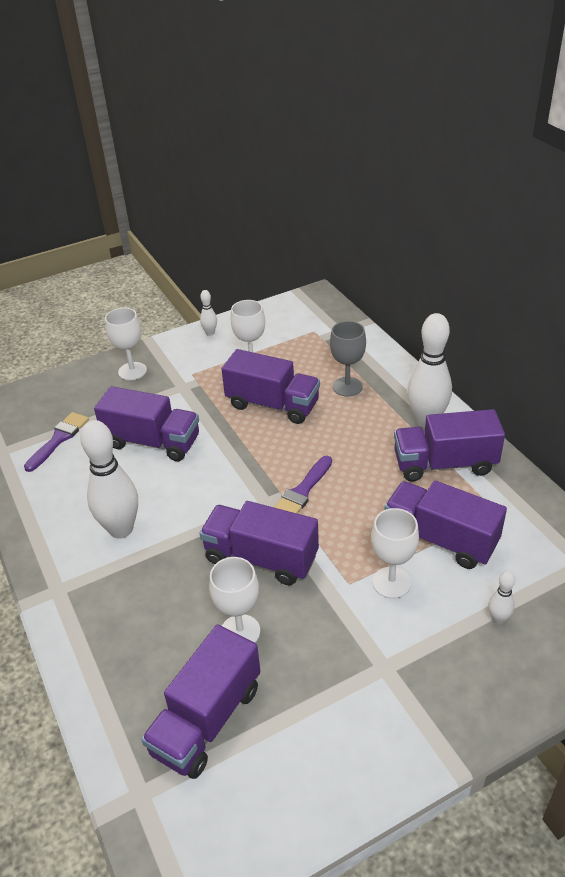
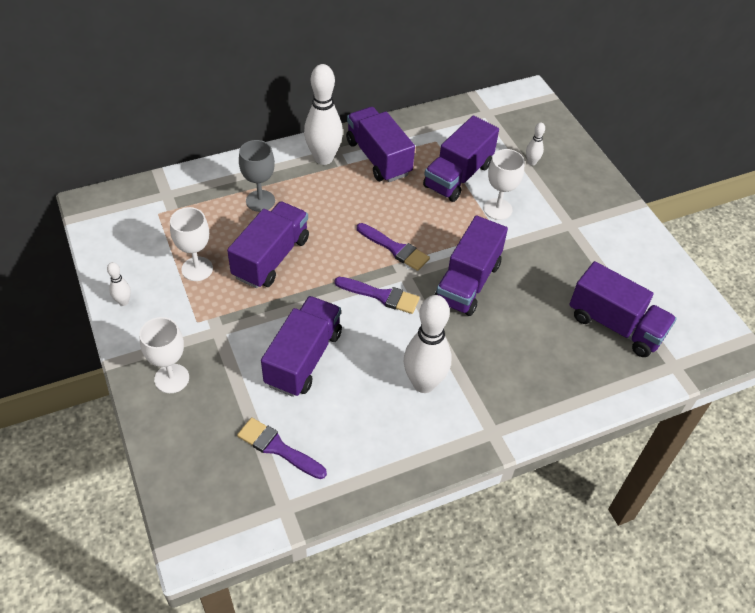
camera: 90 degrees left, 10 degrees up
white goblet [209,557,260,643] -> none
purple truck [394,409,505,482] -> purple truck turned 150 degrees clockwise [346,107,415,182]
none -> purple brush [335,277,420,314]

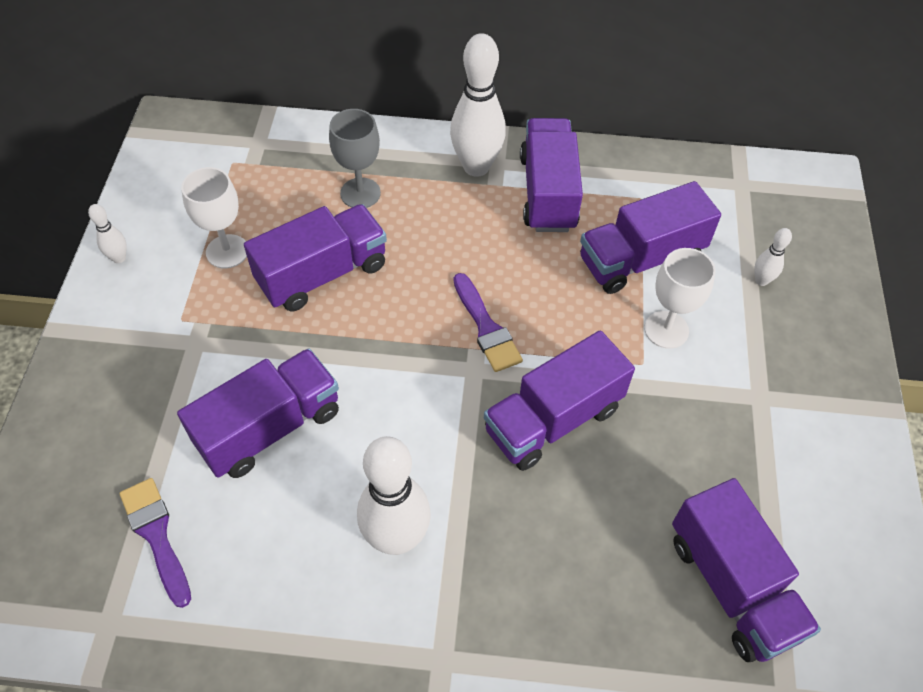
camera: 30 degrees right, 5 degrees up
white goblet [139,317,189,393] -> none
purple brush [335,277,420,314] -> none

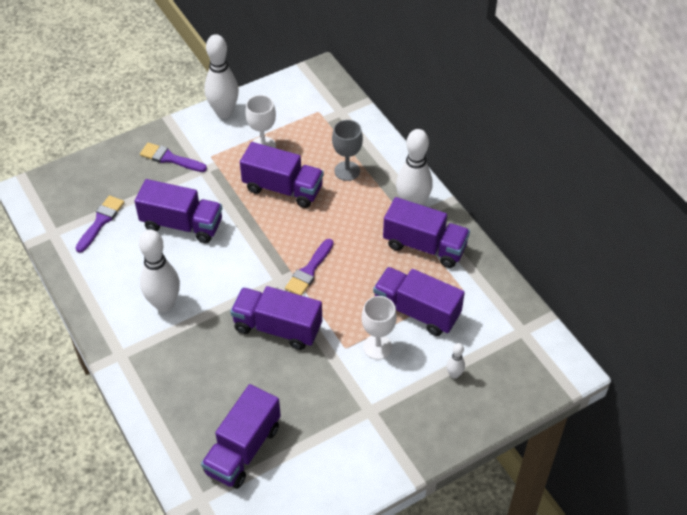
camera: 55 degrees right, 5 degrees down
white bowling pin [88,204,127,263] -> white bowling pin [204,34,239,118], size x2.19
purple truck [520,118,583,232] -> purple truck turned 60 degrees clockwise [383,197,470,268]
none -> purple brush [140,143,207,172]

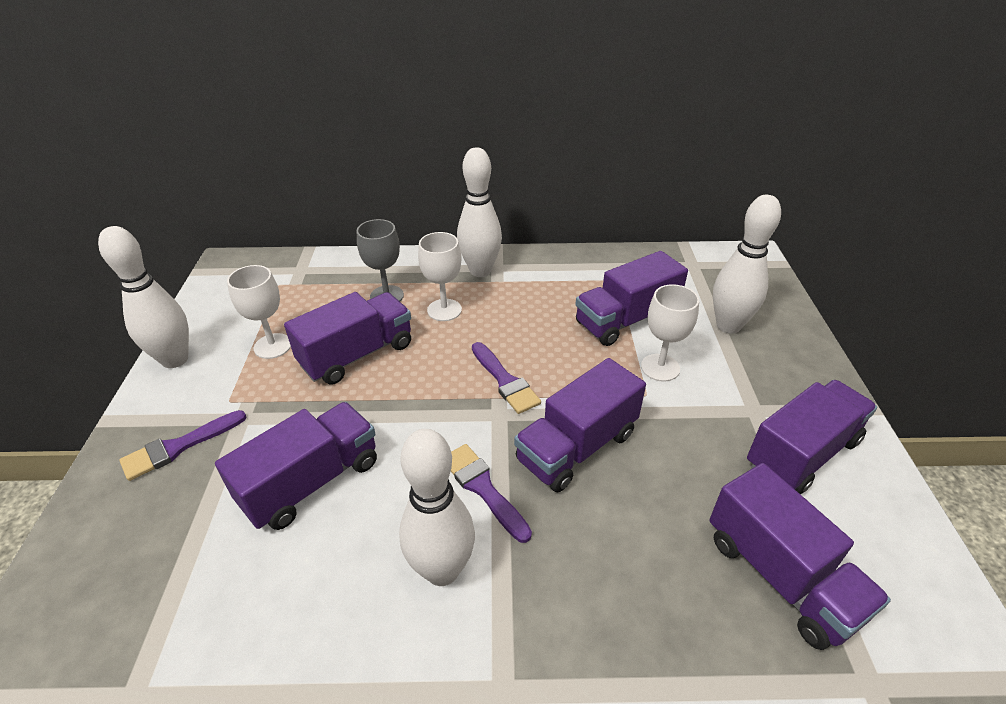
camera: 60 degrees left, 10 degrees down
purple brush [76,195,124,253] -> purple brush moved to [451,444,532,543]
purple truck [383,197,470,268] -> purple truck moved to [747,380,877,494]
white bowling pin [447,343,465,379] -> white bowling pin [713,195,781,334], size x2.19
none -> white goblet [418,232,462,321]

